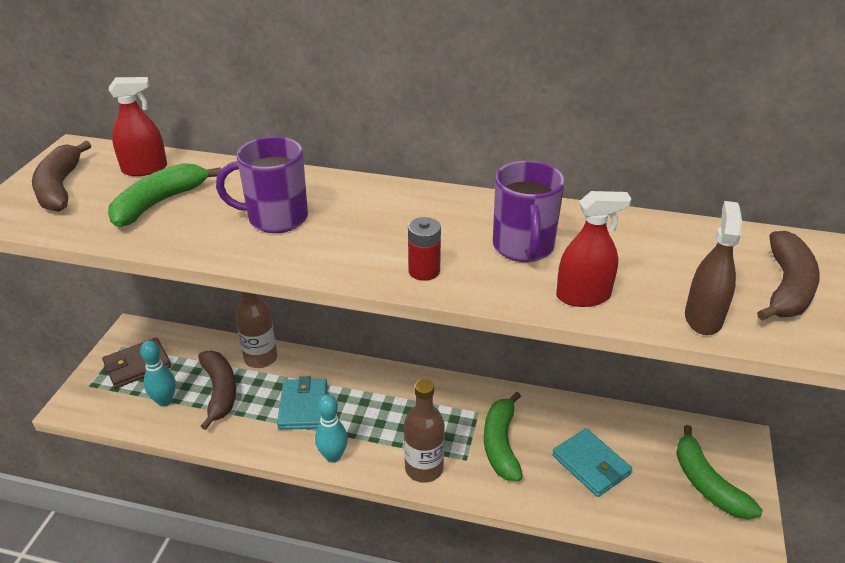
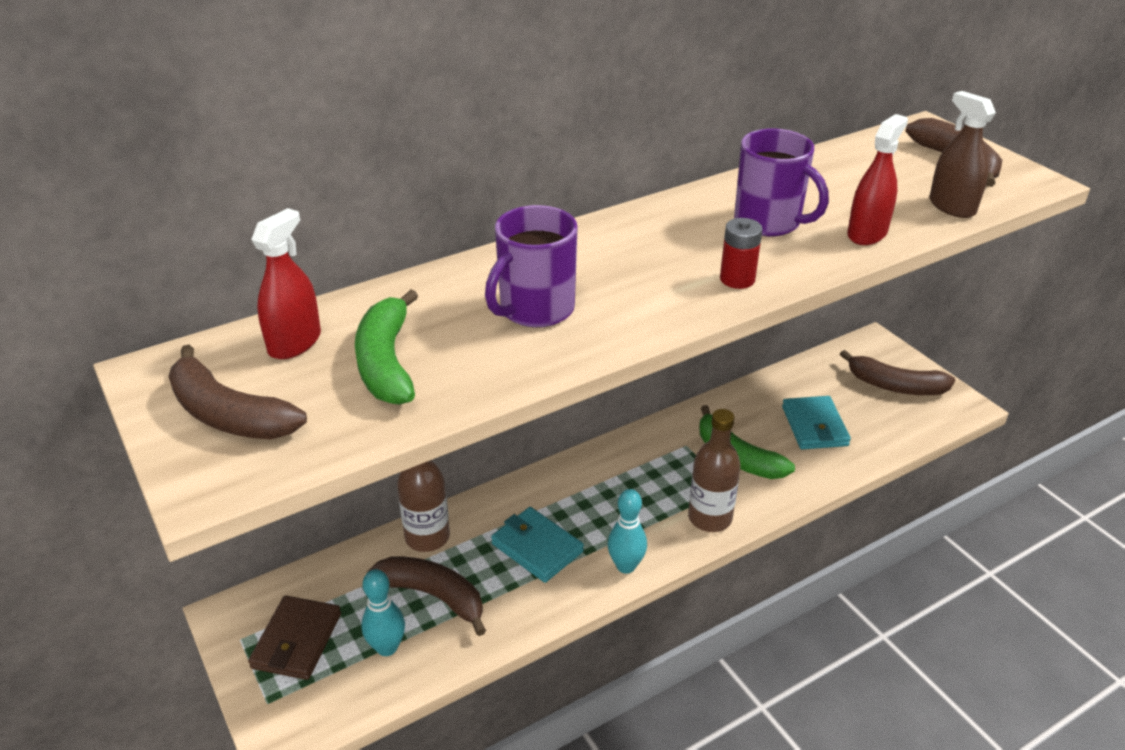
camera: 45 degrees left, 0 degrees up
turquoise wallet [552,428,632,497] -> turquoise wallet turned 75 degrees clockwise [782,396,851,449]
green banana [676,425,762,520] -> brown banana [840,350,955,395]

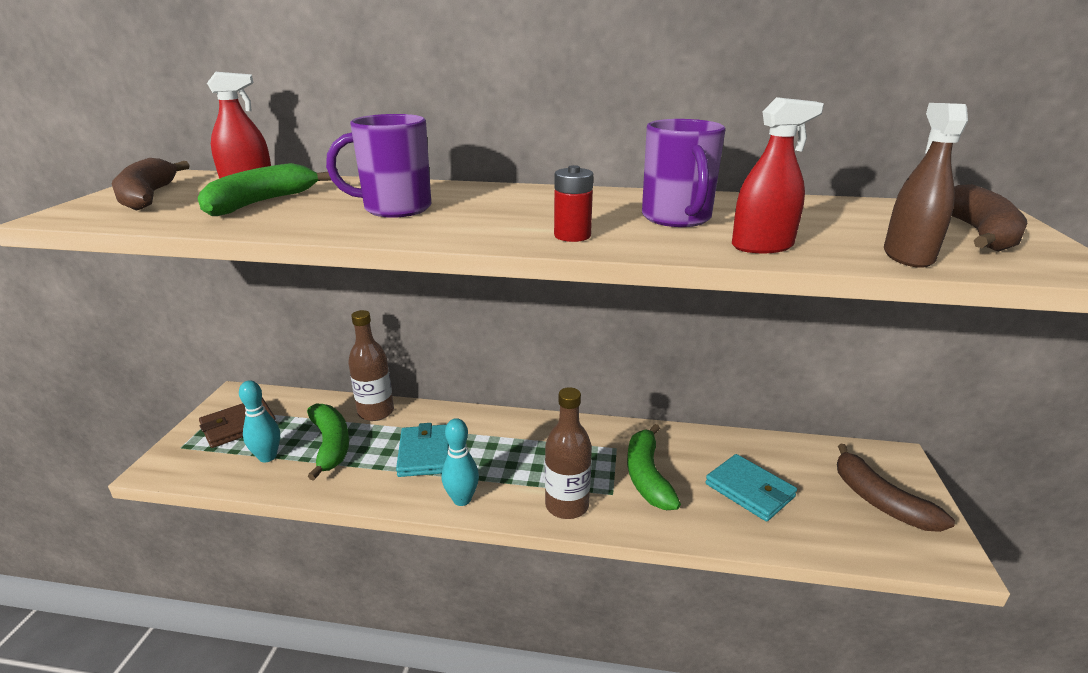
camera: 40 degrees right, 10 degrees down
brown banana [367,556,486,636] -> green banana [307,404,349,481]
turquoise wallet [782,396,851,449] -> turquoise wallet turned 75 degrees counterclockwise [705,454,797,522]

